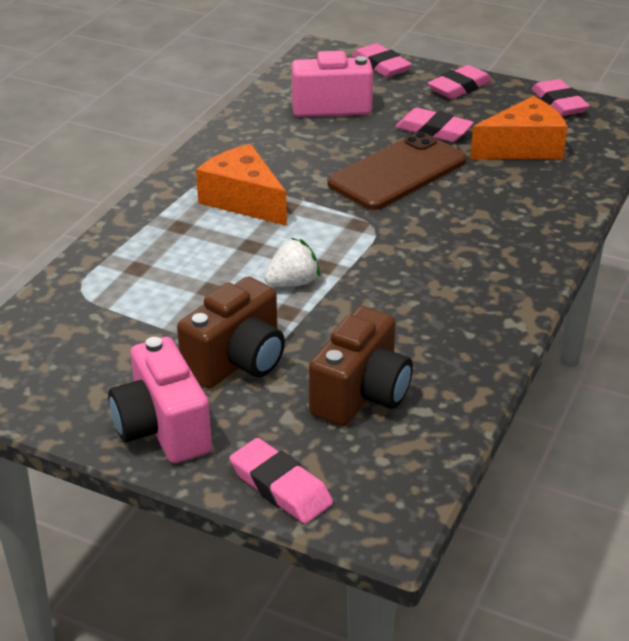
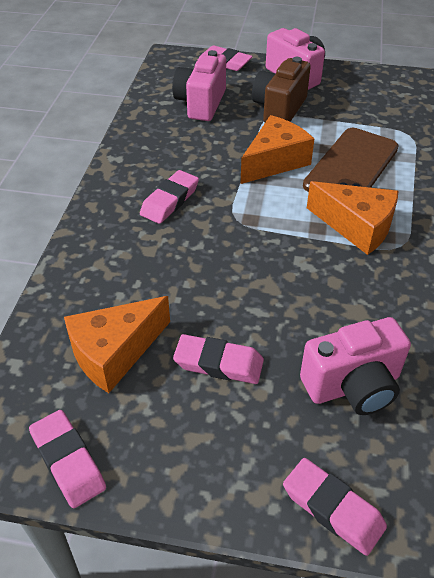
camera: 165 degrees right, 10 degrees up
white strawberry [264,238,320,287] -> orange cheese [241,115,314,184]
brown camera [309,306,413,426] -> pink camera [172,50,226,121]
brown phone [327,132,467,210] -> brown phone moved to [303,128,399,192]
pink eraser [428,65,492,99] -> pink eraser moved to [140,170,199,224]

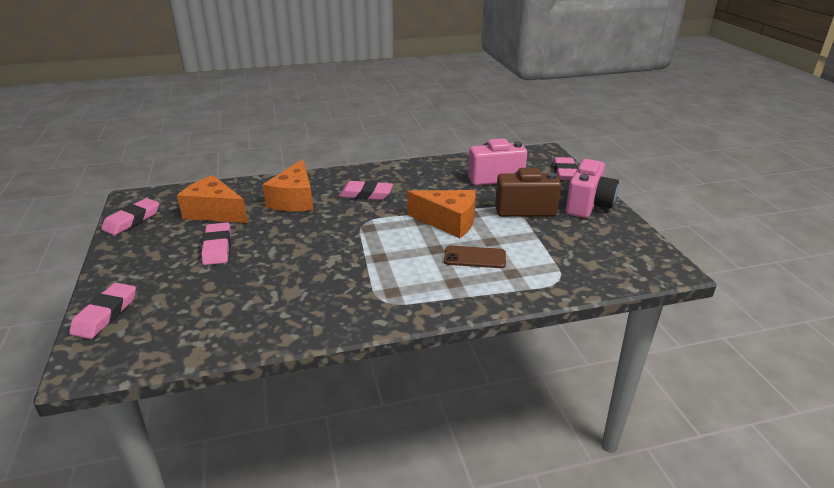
camera: 65 degrees right, 15 degrees down
pink camera [300,317,411,415] -> none
brown phone [303,128,399,192] -> brown phone [444,246,506,268], size x0.55
orange cheese [307,181,398,255] -> orange cheese moved to [262,159,313,211]

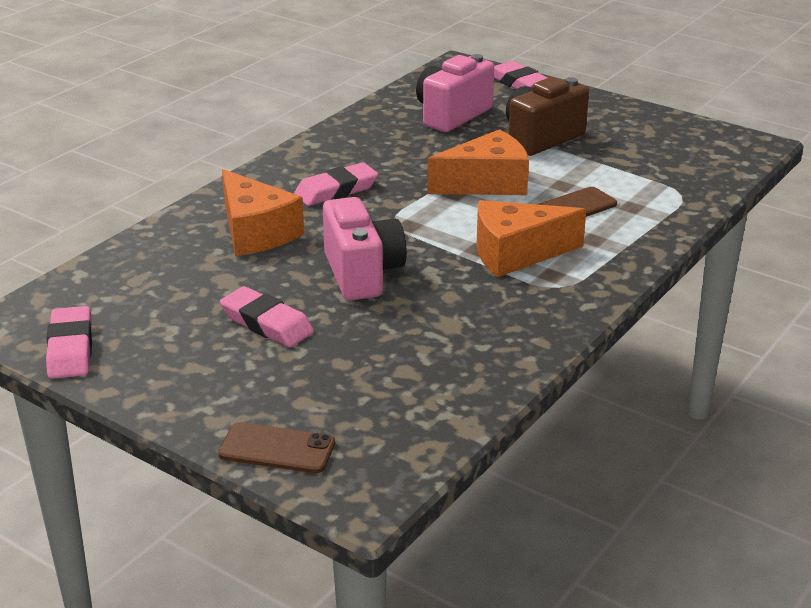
camera: 40 degrees left, 0 degrees up
pink eraser [69,283,136,339] -> brown phone [218,422,335,473]
orange cheese [177,175,248,223] -> orange cheese moved to [476,200,586,277]
pink camera [566,159,619,218] -> pink camera moved to [323,197,407,301]

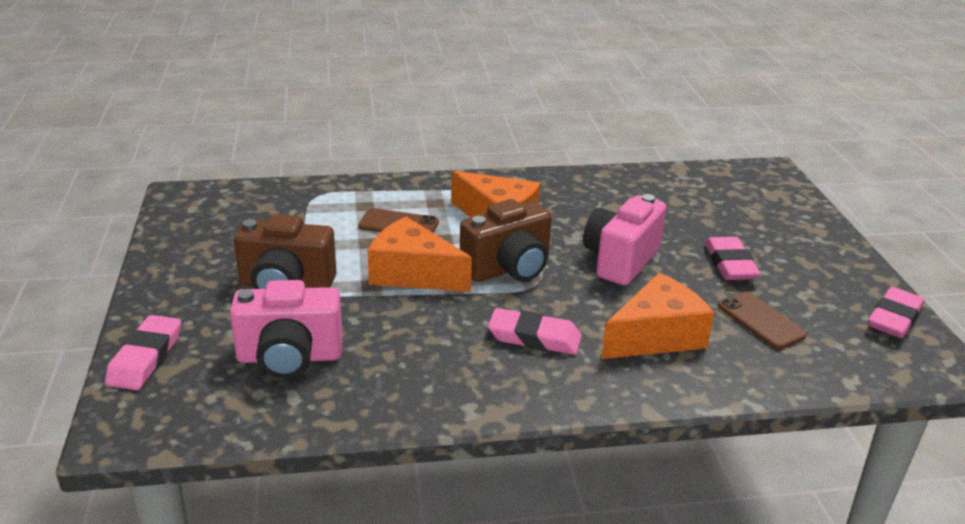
camera: 135 degrees left, 0 degrees up
brown phone [218,422,335,473] -> brown phone moved to [718,292,807,349]
orange cheese [222,169,304,256] -> orange cheese turned 45 degrees clockwise [601,273,714,359]
none -> brown camera [460,199,552,282]

